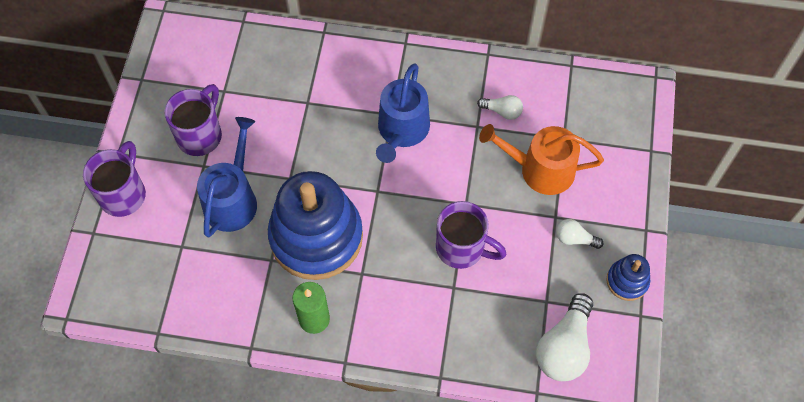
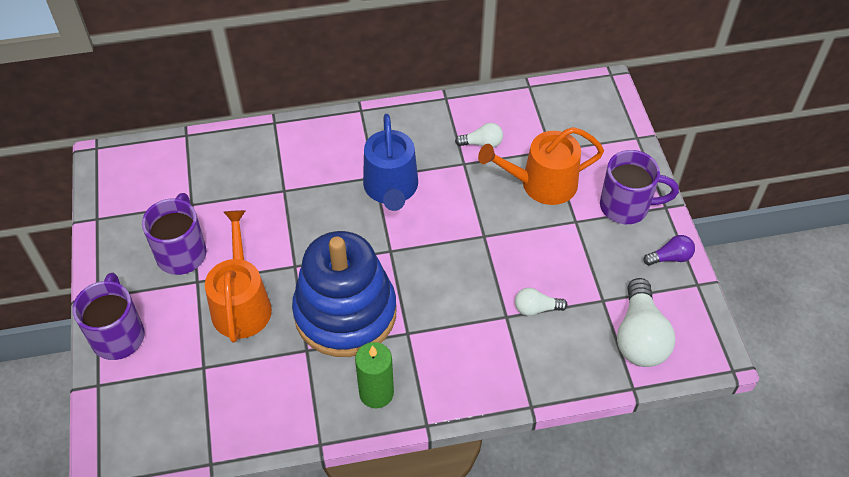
camera: 20 degrees left, 10 degrees down
blue watering can [197,117,257,237] -> orange watering can [205,210,272,343]
purple mug [436,201,507,269] -> purple mug moved to [600,150,679,224]
white light bulb [556,219,603,249] -> white light bulb moved to [515,288,568,316]
blue stacking toy [606,254,650,301] -> purple light bulb [643,235,695,266]

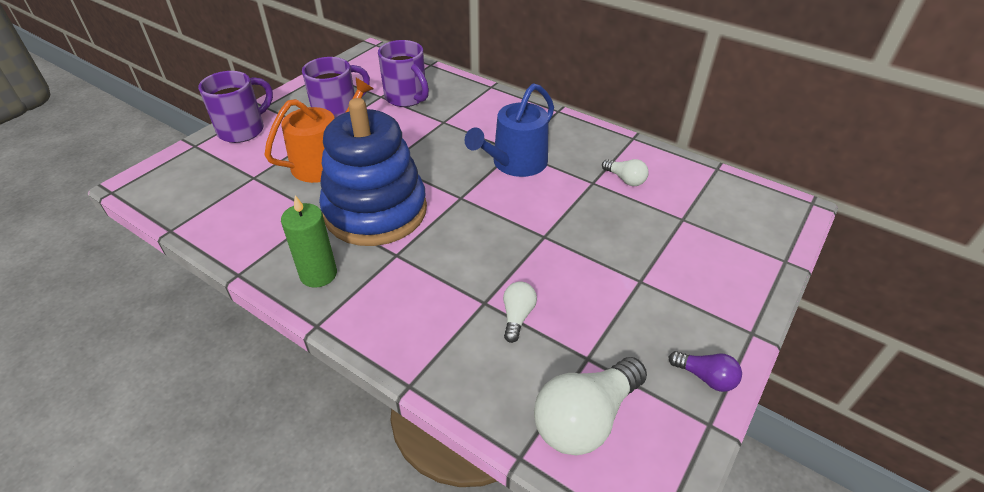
camera: 45 degrees right, 10 degrees down
orange watering can [478,127,604,205] -> none
white light bulb [515,288,568,316] -> white light bulb turned 60 degrees clockwise [503,281,537,343]
purple mug [600,150,679,224] -> purple mug moved to [378,40,429,107]

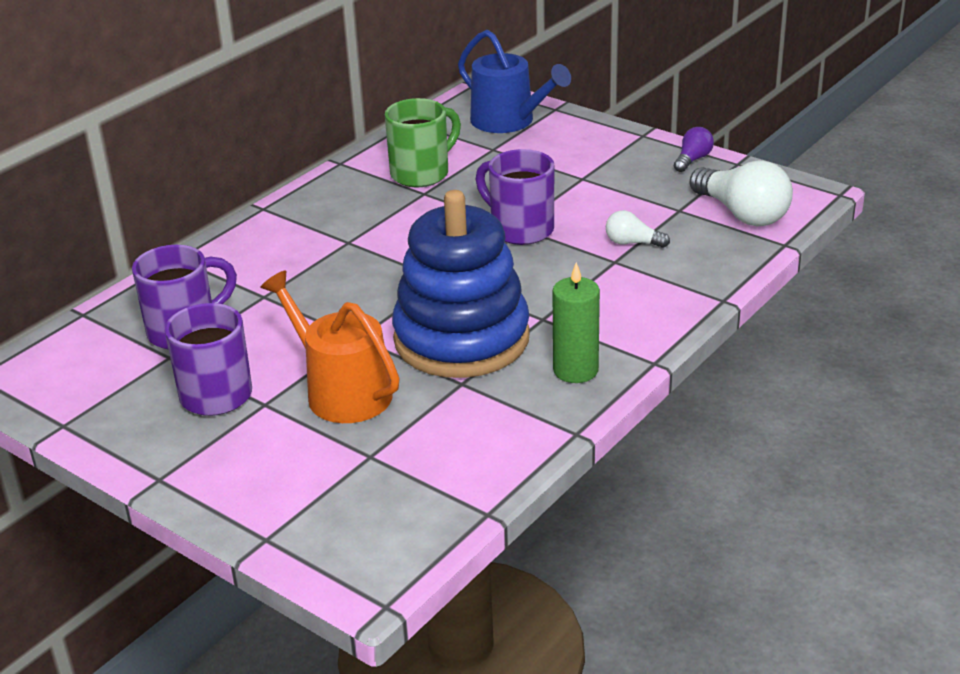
camera: 85 degrees left, 10 degrees down
purple mug [198,71,273,143] -> purple mug moved to [475,149,554,245]
blue watering can [464,83,554,177] -> blue watering can moved to [458,30,571,133]
white light bulb [602,159,649,186] -> green mug [385,98,461,187]

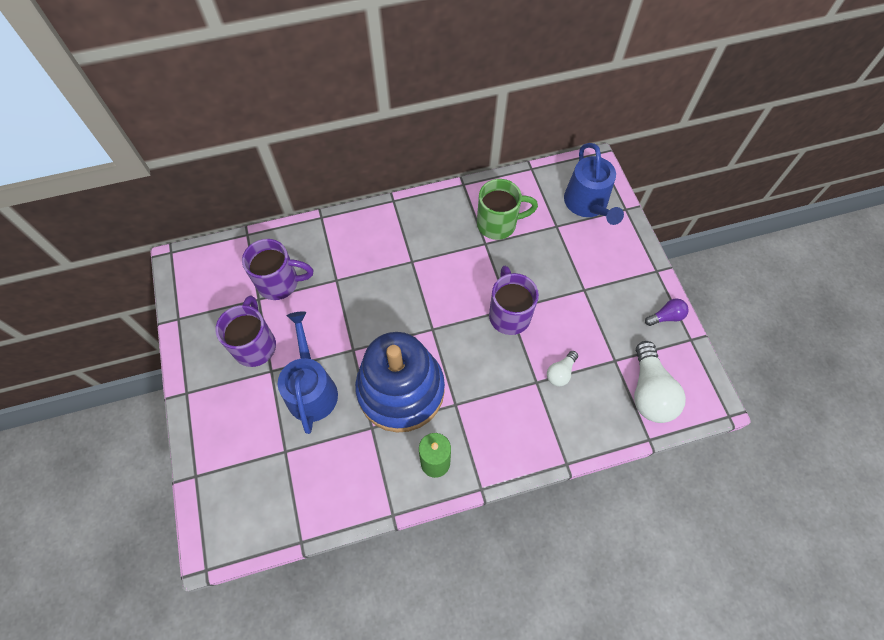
camera: 35 degrees right, 30 degrees up
orange watering can [261,270,400,423] -> blue watering can [278,311,338,434]
white light bulb [606,210,670,248] -> white light bulb turned 105 degrees counterclockwise [547,351,578,387]

